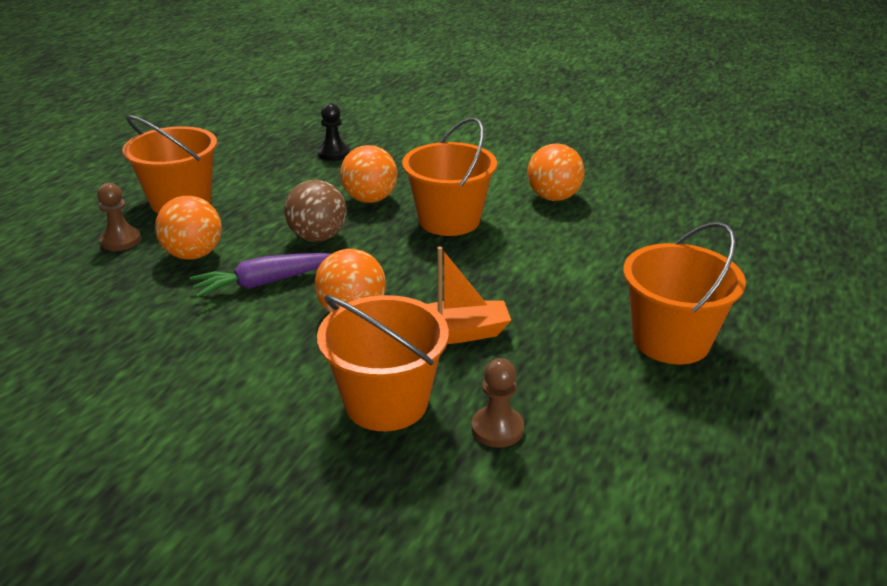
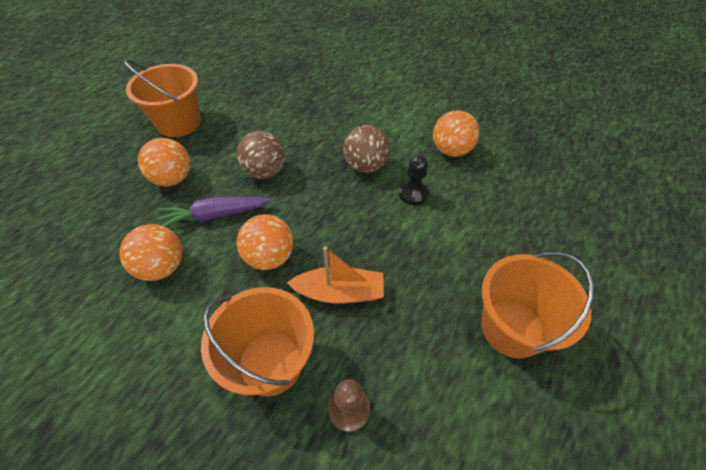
camera: 10 degrees right, 20 degrees up
brown pawn [97,183,141,251] -> none
black pawn [317,103,350,161] -> black pawn moved to [398,155,429,205]
orange ball [340,145,398,203] -> orange ball moved to [119,224,182,281]
orange bucket [402,118,497,236] -> brown ball [343,125,390,173]

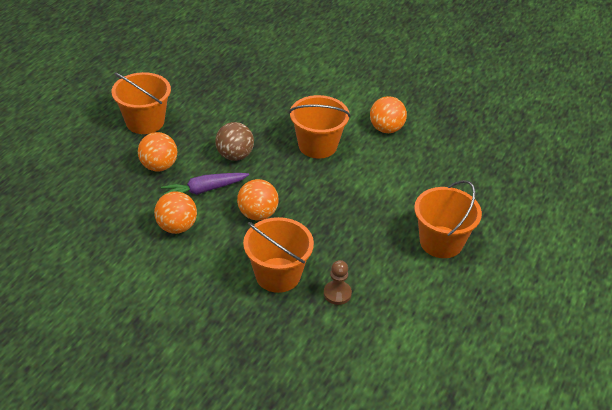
camera: 10 degrees left, 10 degrees down
orange boat [287,246,384,304] -> none
brown ball [343,125,390,173] -> orange bucket [289,95,351,159]
black pawn [398,155,429,205] -> none

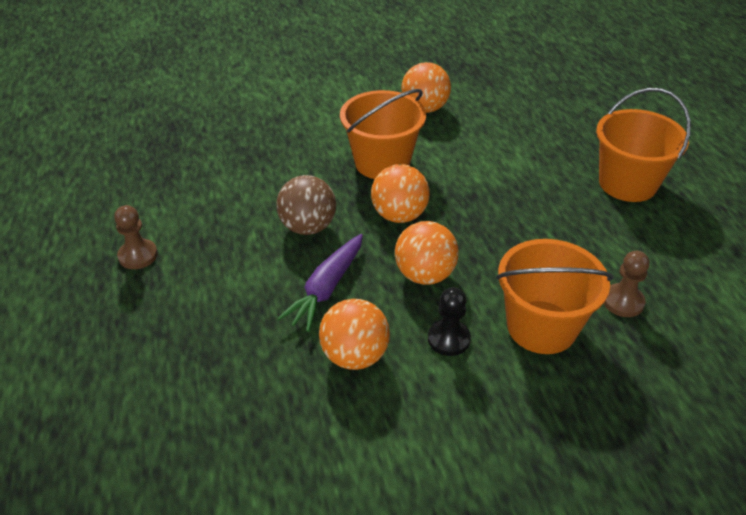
camera: 40 degrees left, 0 degrees up
orange bucket [112,72,171,134] -> brown pawn [114,205,158,269]
orange ball [138,132,177,171] -> orange ball moved to [371,164,430,223]
none -> black pawn [428,287,471,356]

